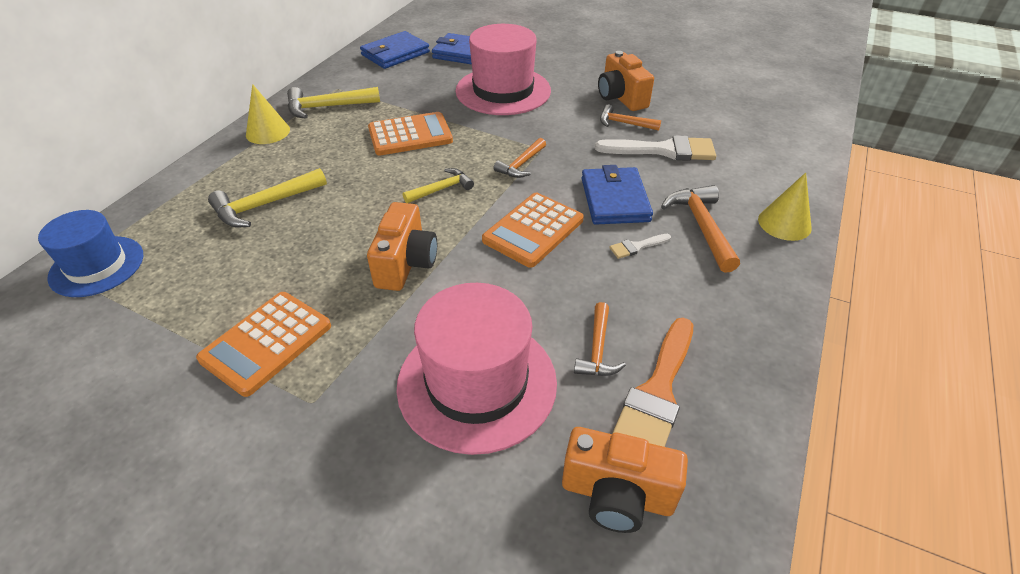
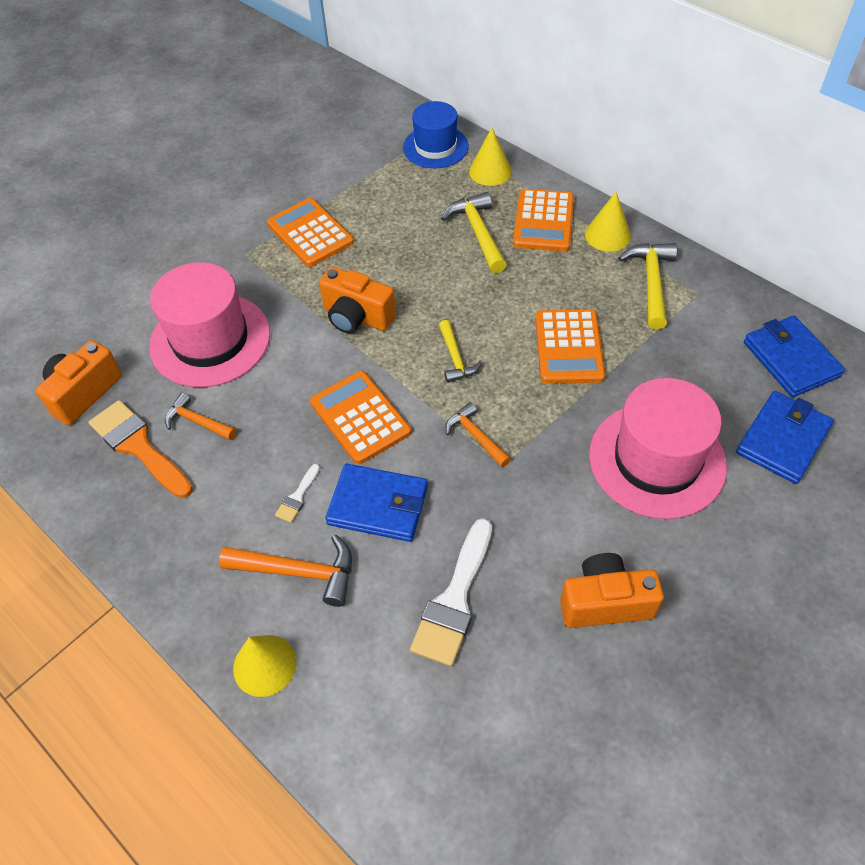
camera: 110 degrees right, 10 degrees up
orange hammer [600,105,661,131] -> none
white brush [609,234,671,259] -> white brush turned 150 degrees counterclockwise [275,464,320,523]
none -> yellow cone [469,128,512,186]
none -> orange calculator [513,189,574,252]

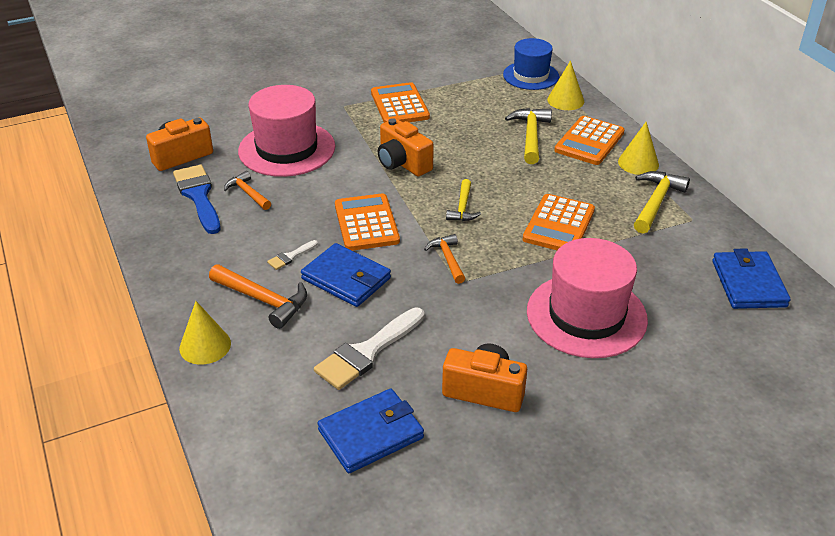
camera: 20 degrees right, 15 degrees down
orange brush [89,400,193,498] -> blue brush [173,165,220,234]
blue wallet [736,391,834,484] -> blue wallet moved to [318,388,424,473]

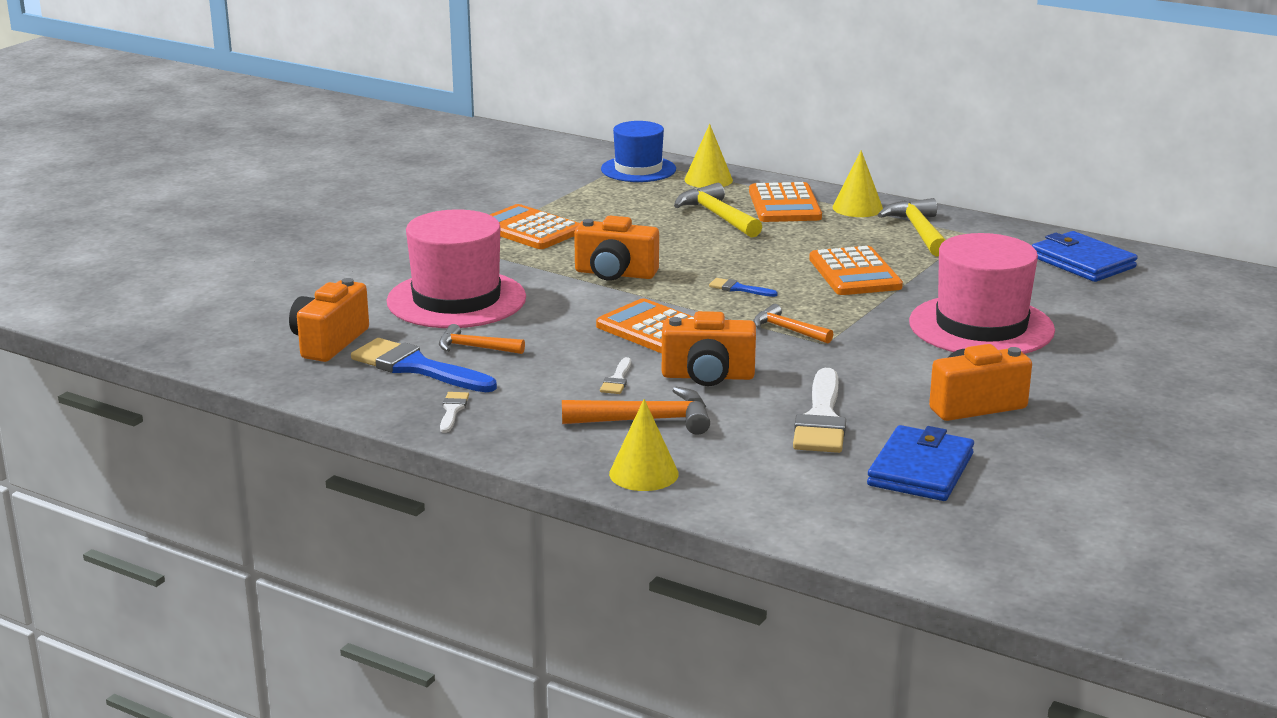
camera: 35 degrees left, 15 degrees down
blue wallet [301,243,391,307] -> orange camera [662,311,756,386]
yellow hammer [446,179,481,221] -> blue brush [709,278,778,297]
none -> white brush [440,392,469,433]

